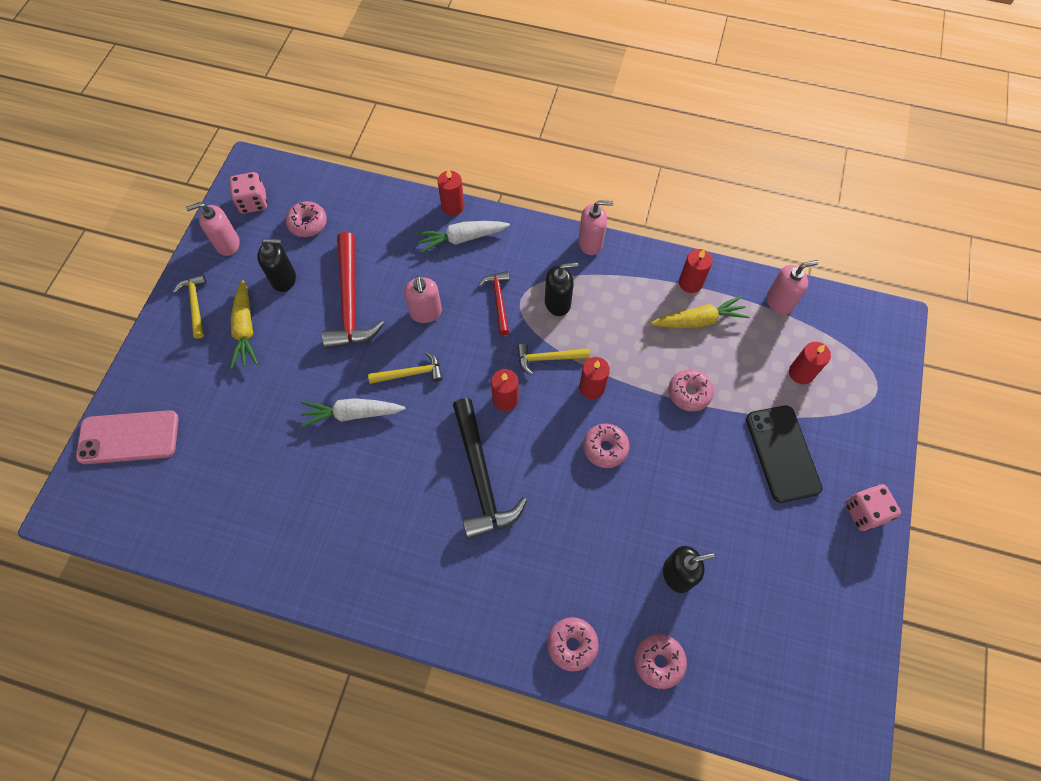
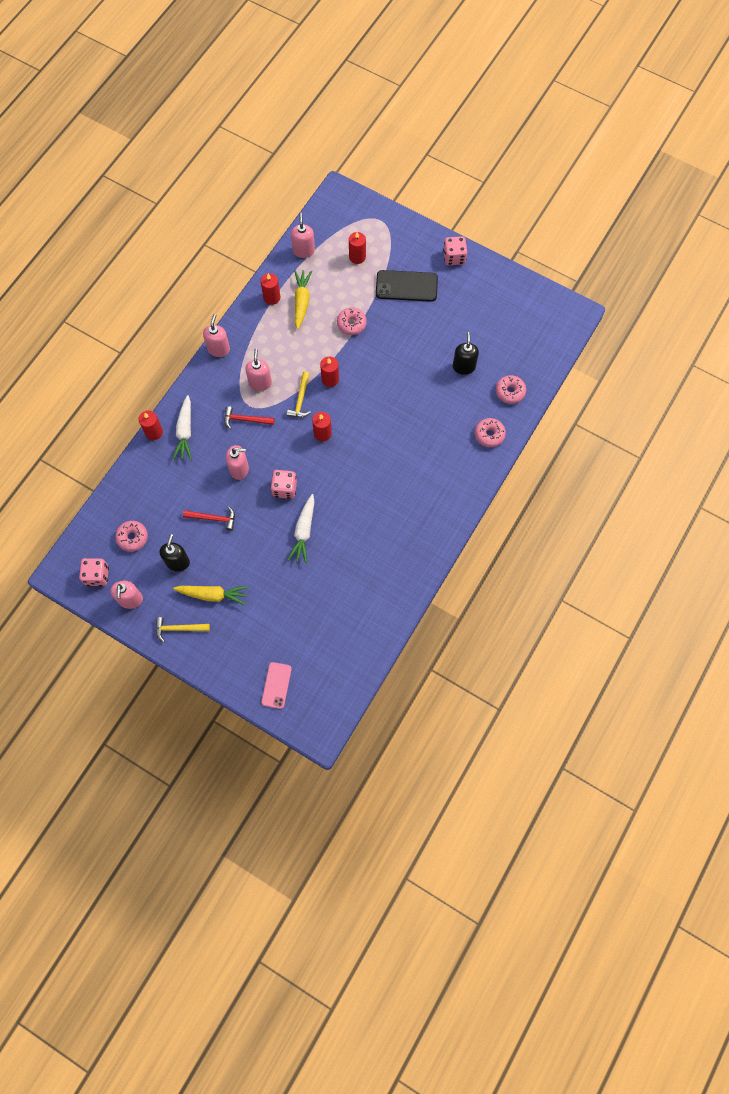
camera: 75 degrees left, 5 degrees up
pink phone [76,410,179,464] -> pink phone [261,662,292,709], size x0.64
red hammer [322,232,384,349] -> red hammer [183,506,235,531], size x0.54
yellow hammer [368,351,443,384] -> pink dice [271,470,297,499]
black hammer [453,398,527,539] -> none
black soap dispenser [545,262,578,316] -> pink soap dispenser [245,349,272,391]
pink donut [583,424,630,468] -> none

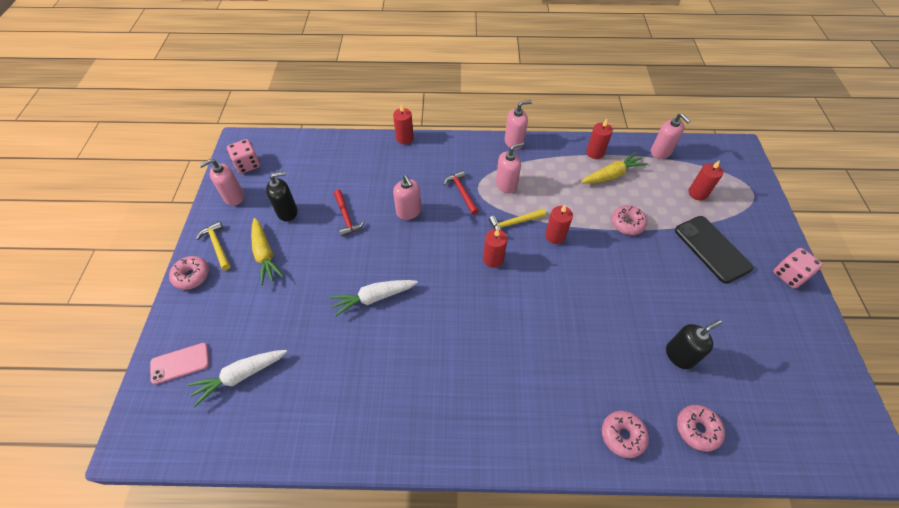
camera: 60 degrees right, 15 degrees down
pink donut [115,521,148,552] -> pink donut moved to [169,256,209,290]
white carrot [173,395,192,460] -> white carrot moved to [188,350,287,407]
pink dice [271,470,297,499] -> none
pink soap dispenser [291,213,315,258] -> pink soap dispenser turned 90 degrees clockwise [651,113,691,159]

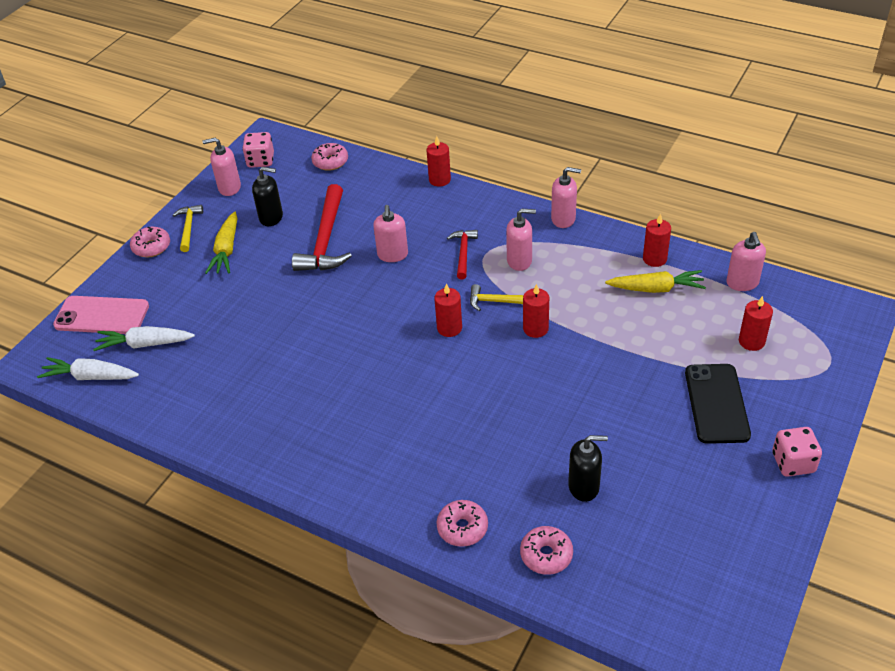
camera: 30 degrees right, 10 degrees down
pink phone [150,343,209,384] -> pink phone [53,296,149,334], size x1.57
white carrot [330,280,418,317] -> white carrot moved to [37,357,139,380]
red hammer [334,189,364,237] -> red hammer [292,184,352,271], size x1.84
pink donut [611,205,647,235] -> pink donut moved to [311,143,348,171]

